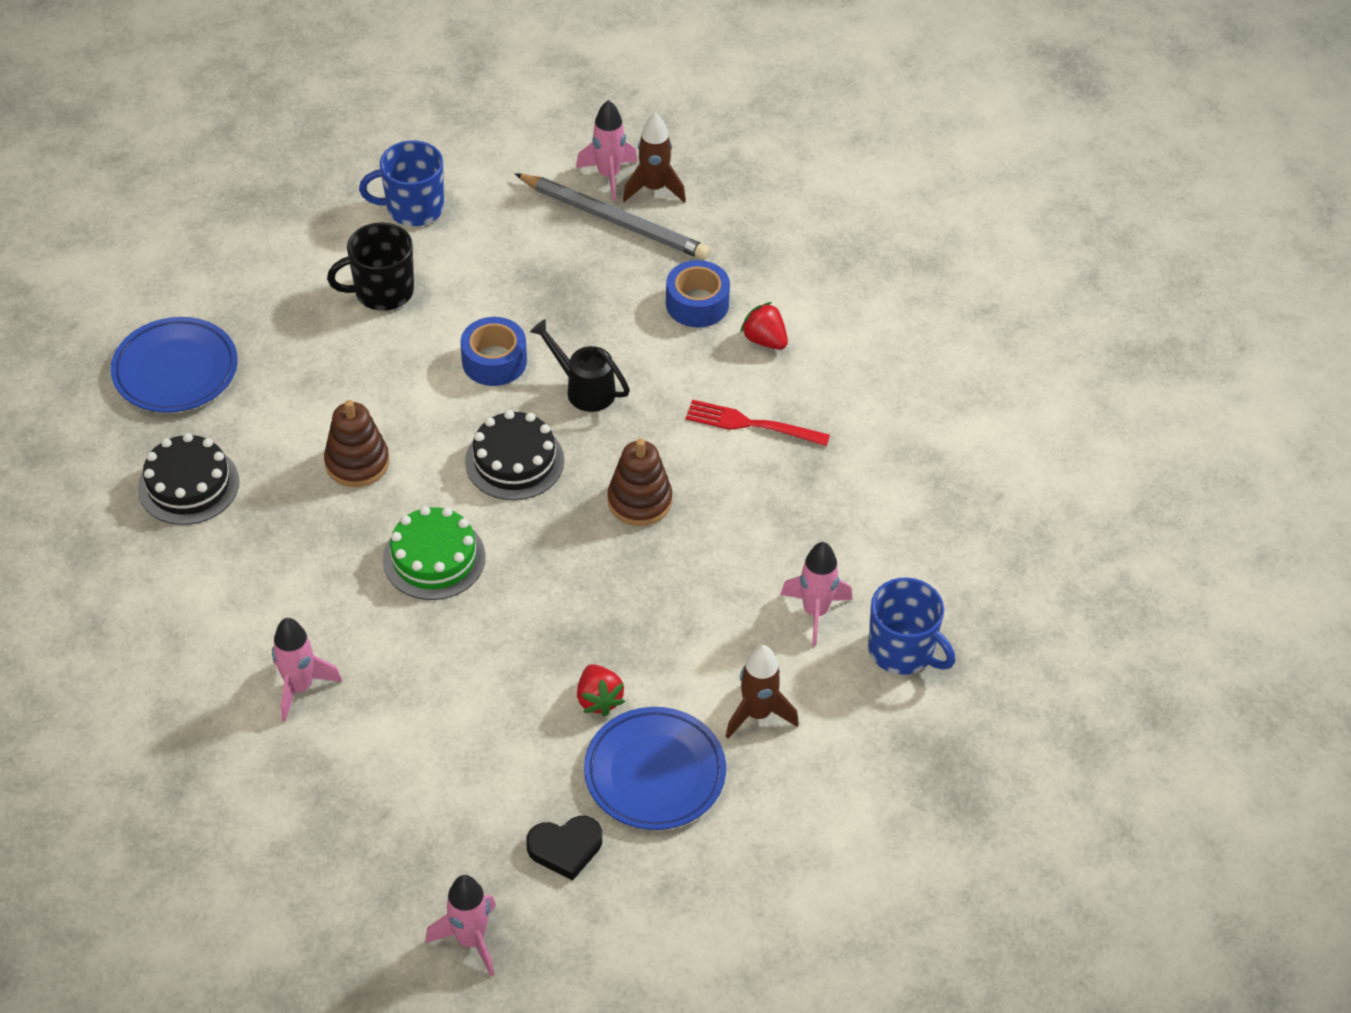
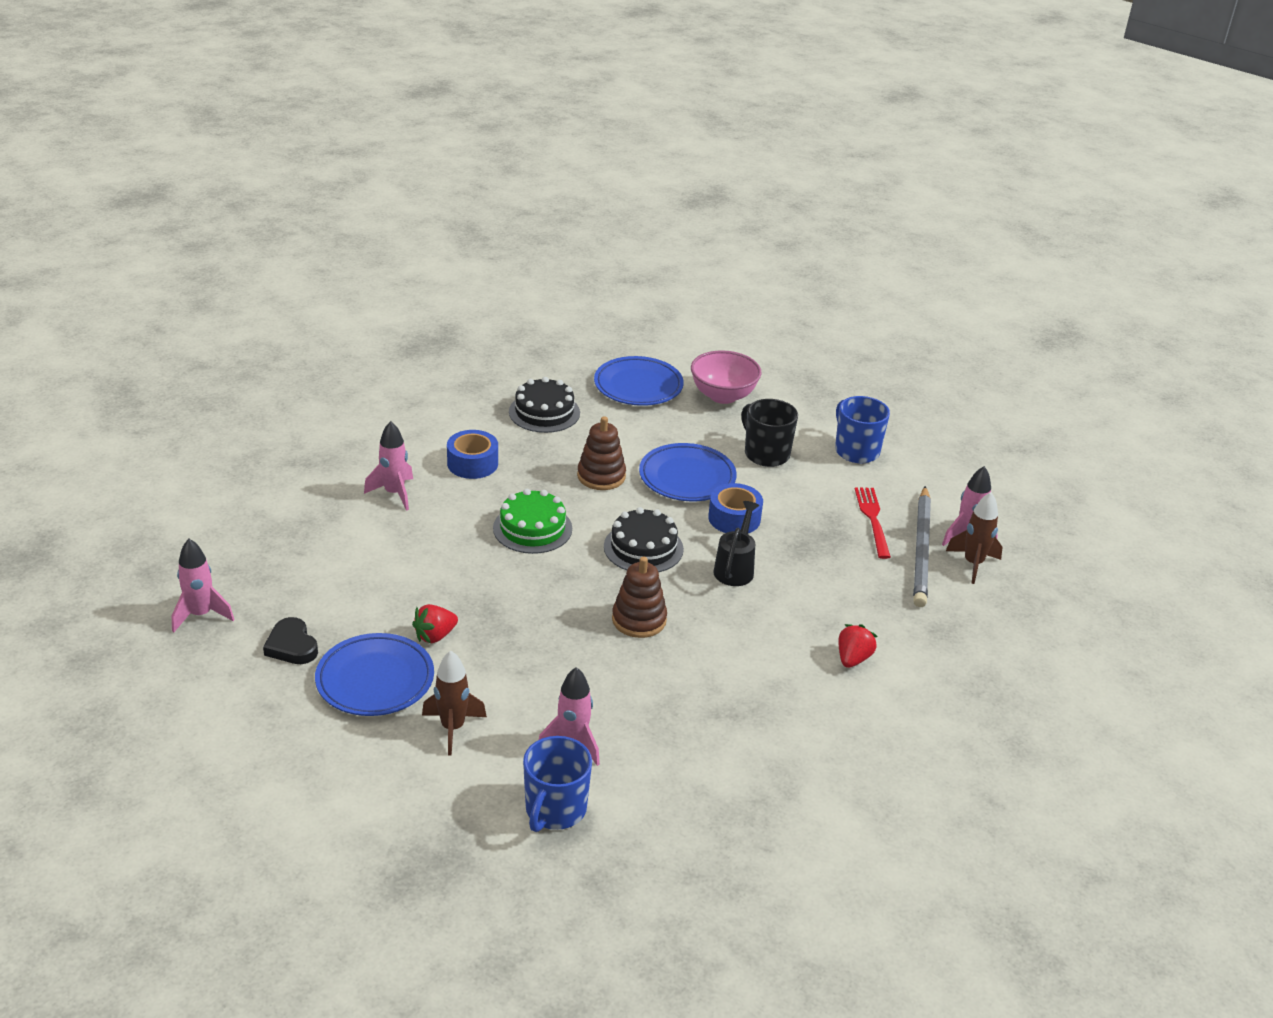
camera: 70 degrees right, 15 degrees down
blue tape [666,260,730,327] -> blue tape moved to [447,430,498,479]
red fork [686,400,830,446] -> red fork moved to [855,487,891,559]
none -> blue plate [639,443,737,501]
none -> pink bowl [691,350,762,404]

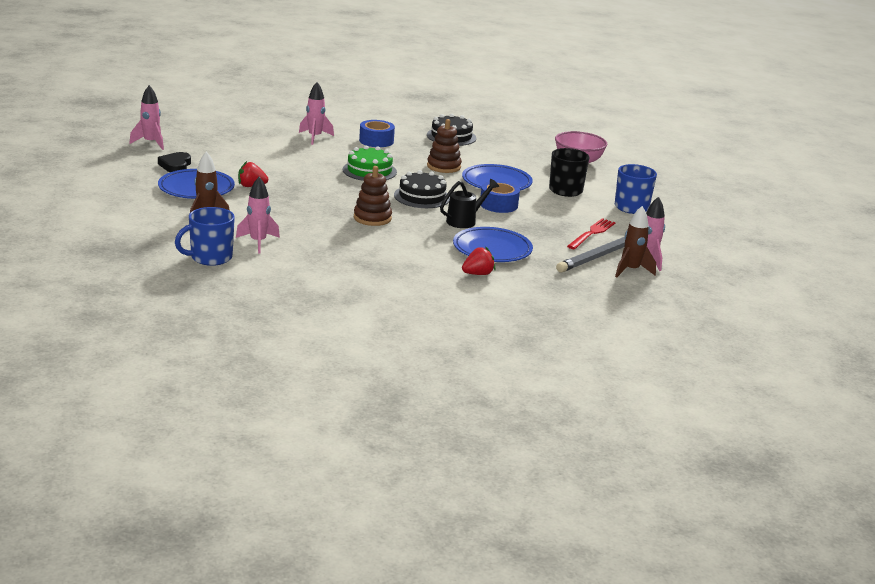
camera: 35 degrees right, 10 degrees down
blue plate [594,356,684,406] -> blue plate moved to [453,227,533,262]

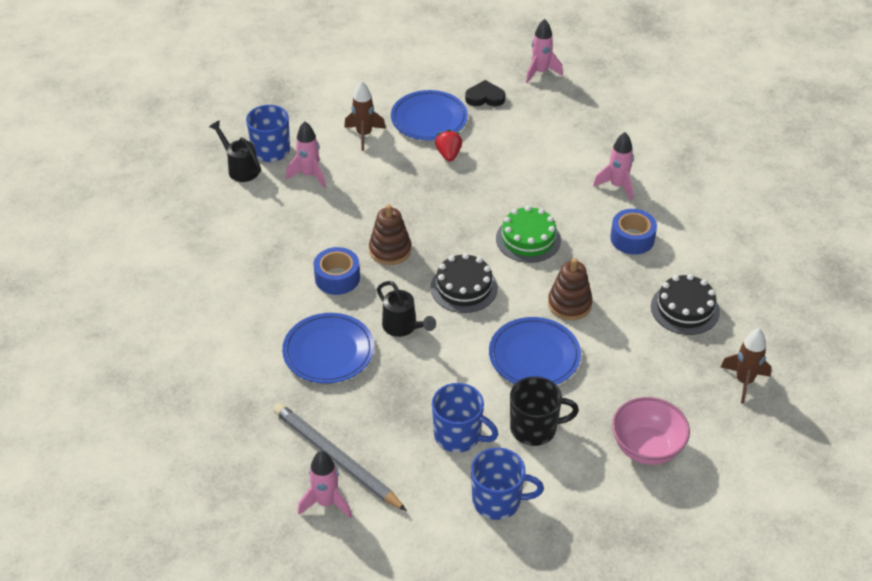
camera: 90 degrees right, 20 degrees up
red strawberry [462,247,495,275] -> none
blue tape [481,181,520,213] -> blue tape moved to [313,247,360,295]
red fork [567,218,615,249] -> none
brown rocket [615,206,656,278] -> brown rocket moved to [720,328,772,404]
none -> black watering can [209,120,261,182]
none -> blue mug [432,383,498,453]

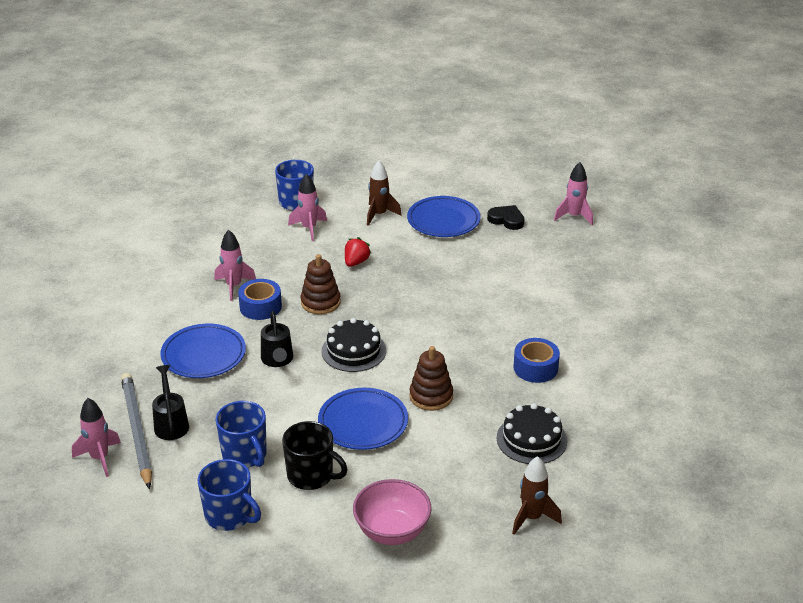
camera: 30 degrees right, 10 degrees down
black watering can [209,120,261,182] -> black watering can moved to [152,365,189,440]
red strawberry [435,129,462,162] -> red strawberry moved to [345,237,371,267]
green cake [496,206,561,263] -> none
pink rocket [593,132,634,201] -> pink rocket moved to [214,230,256,301]

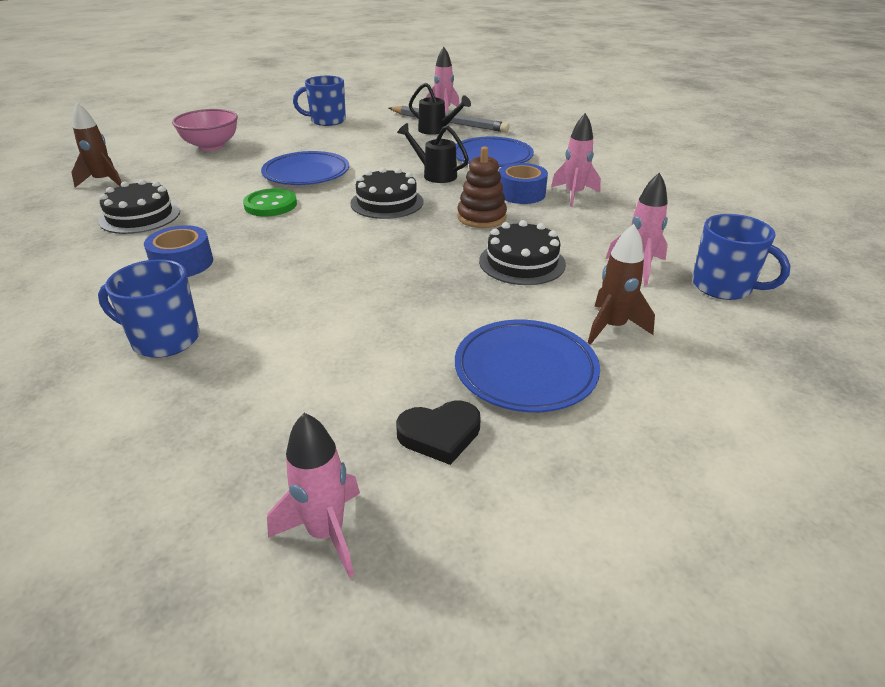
camera: 135 degrees right, 0 degrees up
blue mug [216,401,267,468] -> blue mug moved to [98,259,200,358]
black mug [282,421,348,490] -> none
red strawberry [345,237,371,267] -> black cake [479,220,566,285]
brown stacking toy [409,346,453,411] -> green button [243,188,297,217]

